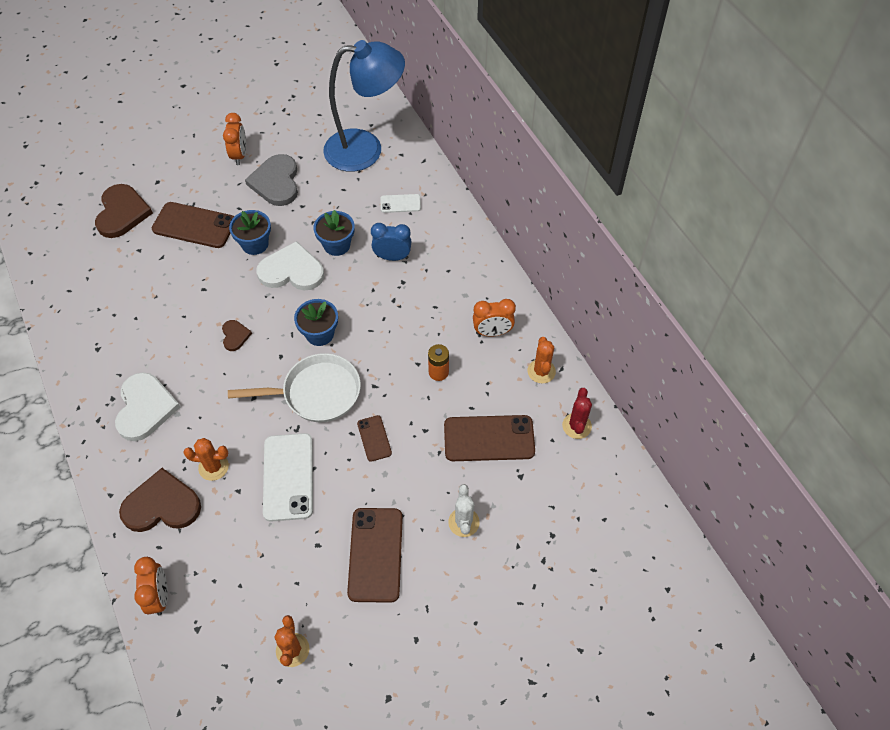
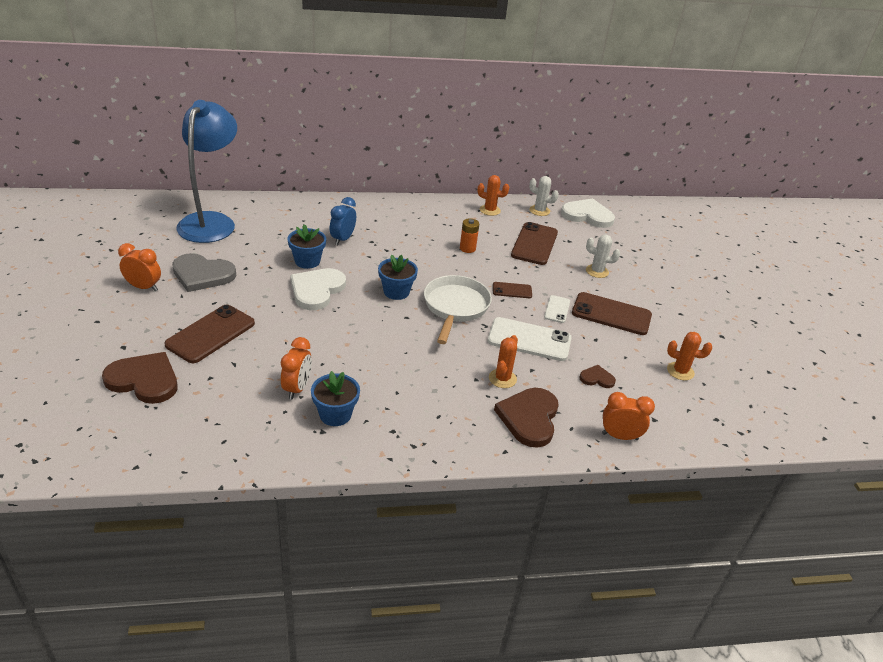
camera: 75 degrees left, 20 degrees down
white heart [115,372,180,441] -> white heart moved to [561,198,615,228]
brown heart [222,320,252,351] -> brown heart moved to [579,365,616,388]
blue flower pot [229,210,271,255] -> blue flower pot moved to [311,371,360,426]
white phone [380,194,421,213] -> white phone moved to [544,295,570,323]
orange clock [473,299,516,336] -> orange clock moved to [281,337,312,400]
red cactus [562,388,592,439] -> white cactus [529,176,559,216]

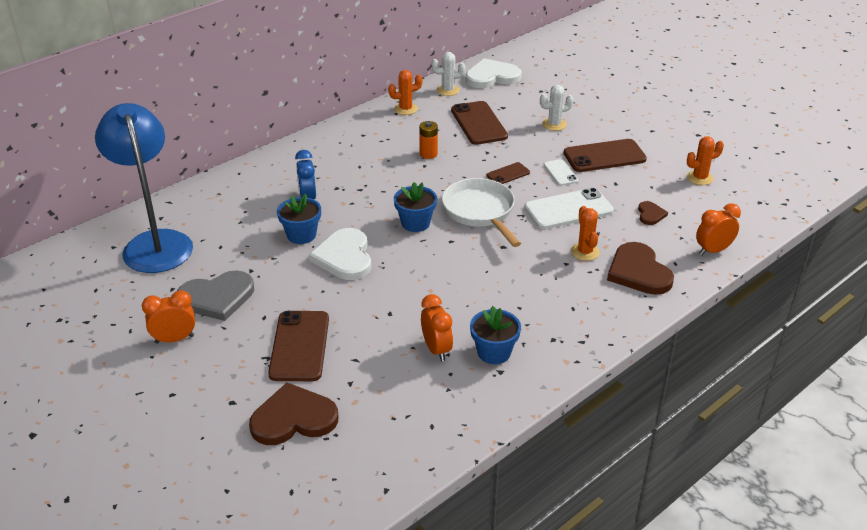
camera: 30 degrees left, 0 degrees up
brown heart [579,365,616,388] -> brown heart turned 120 degrees clockwise [638,201,668,225]

